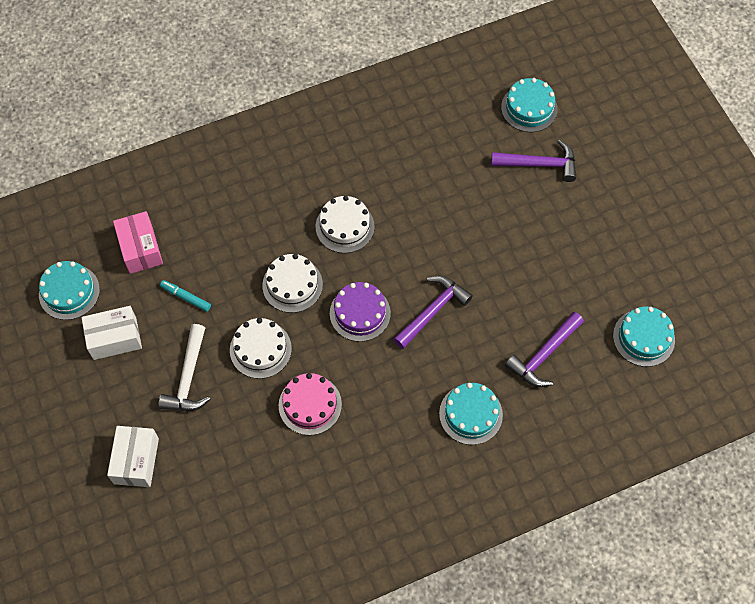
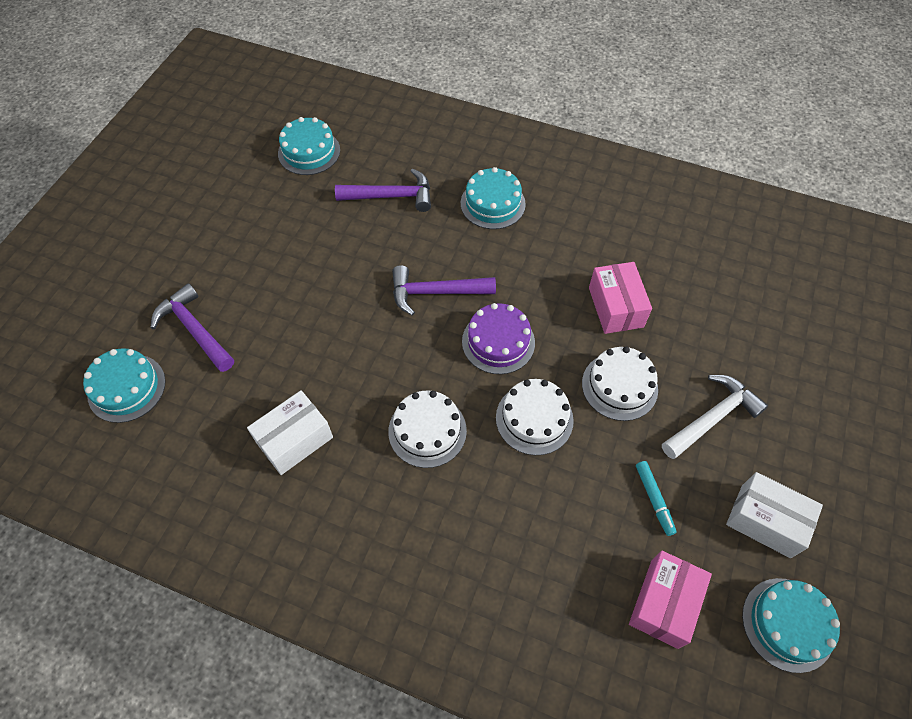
camera: 135 degrees left, 5 degrees down
white box [107,426,159,487] -> white box moved to [247,390,333,475]
pink cake [279,373,342,435] -> pink box [589,262,652,334]

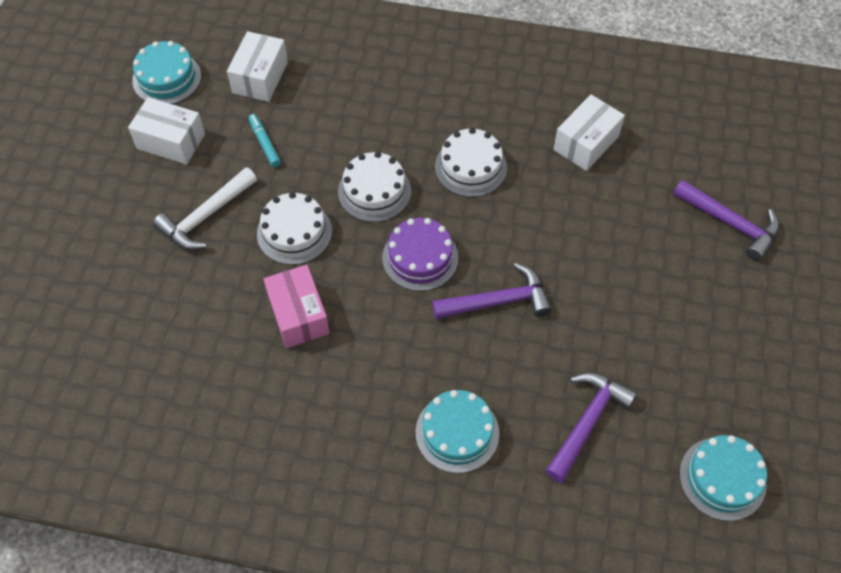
camera: 170 degrees right, 0 degrees up
turquoise cake [83,348,166,423] -> none
purple hammer [335,168,431,212] -> purple hammer turned 135 degrees clockwise [546,372,637,483]
pink box [629,551,712,649] -> white box [227,31,288,102]

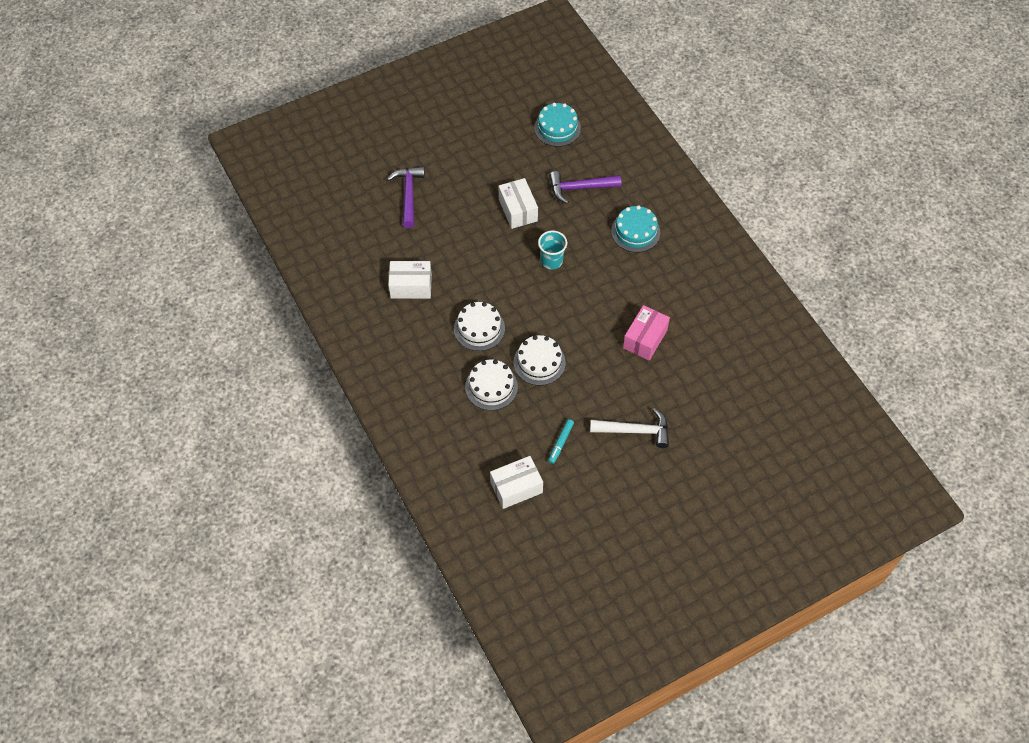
camera: 130 degrees left, 0 degrees up
white box [128,97,205,165] -> white box moved to [499,178,538,229]
turquoise cake [132,41,201,104] -> none
white cake [257,192,332,265] -> white cake moved to [465,360,518,410]
purple cake [382,218,458,291] -> none
purple hammer [432,263,552,319] -> turquoise cup [538,231,567,269]

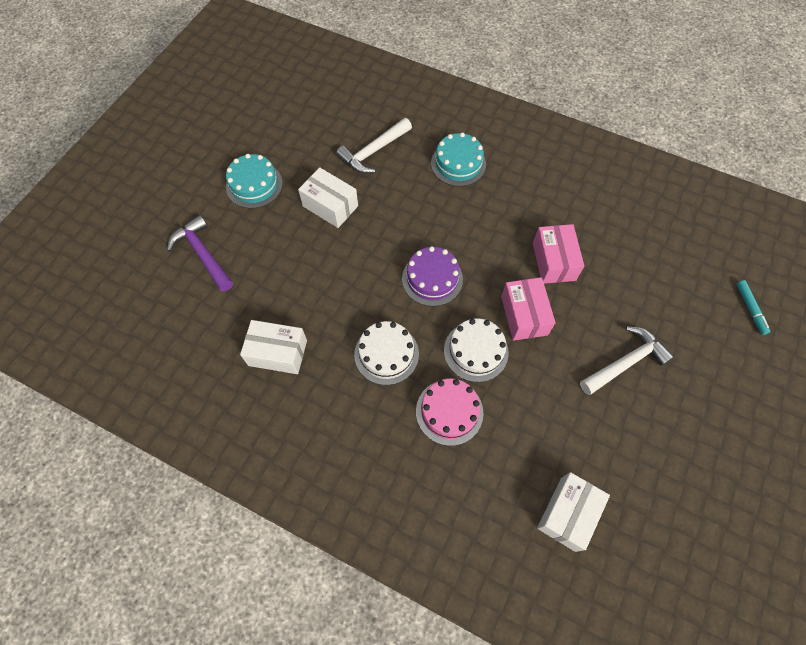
camera: 35 degrees left, 5 degrees up
white box [389,261,432,299] -> white box turned 45 degrees clockwise [240,320,307,374]
white cake [465,360,518,410] -> pink cake [416,378,484,446]
turquoise cake [534,103,581,147] -> turquoise cake moved to [226,154,283,209]
turquoise cup [538,231,567,269] -> none
turquoise marker [548,419,574,464] -> turquoise marker moved to [736,280,770,335]
purple hammer [549,171,621,204] -> white hammer [336,118,412,174]
none -> purple cake [402,246,463,306]
none -> pink box [501,277,556,341]

